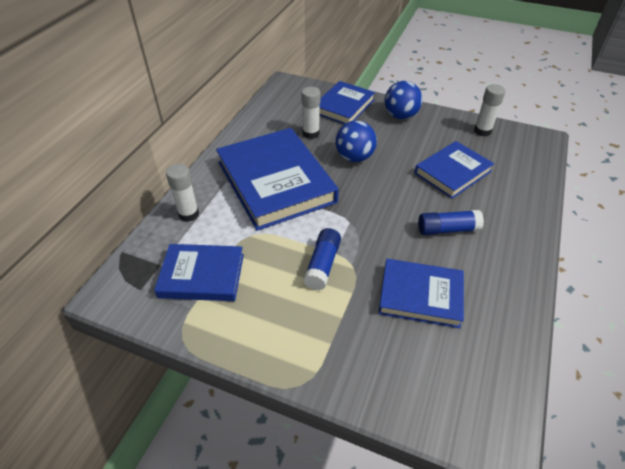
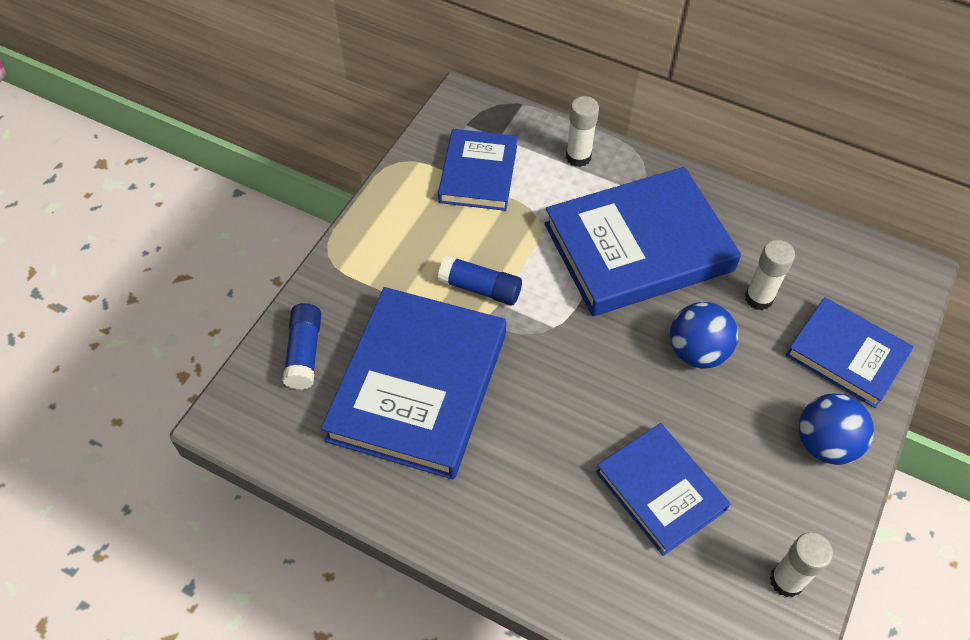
camera: 95 degrees right, 10 degrees up
blue book [378,259,464,328] -> blue book [321,287,506,479], size x1.71
blue glue stick [418,210,484,235] -> blue glue stick moved to [282,303,321,390]

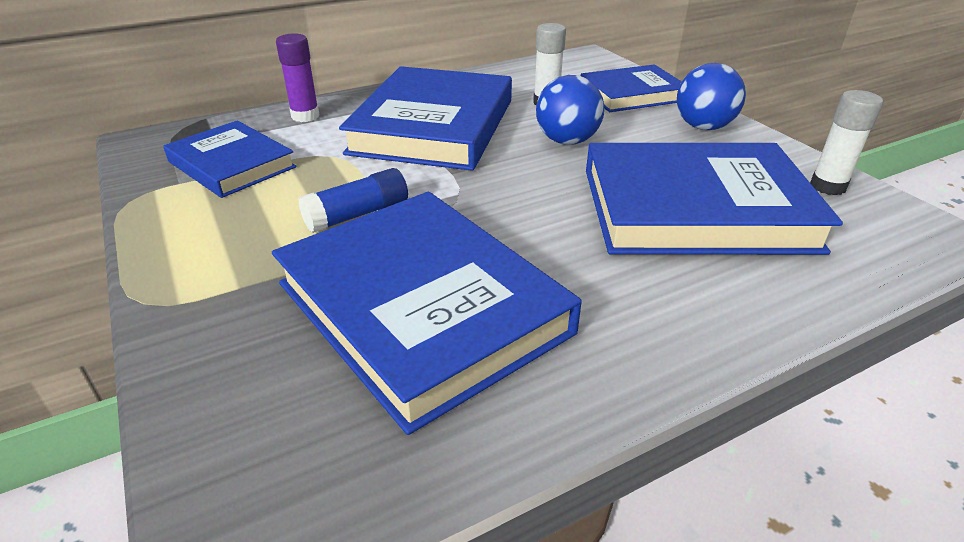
camera: 55 degrees left, 20 degrees down
blue glue stick [282,303,321,390] -> none
white glue stick [566,96,599,167] -> purple glue stick [276,33,320,122]
blue book [596,423,730,556] -> blue book [586,143,843,255], size x1.71

